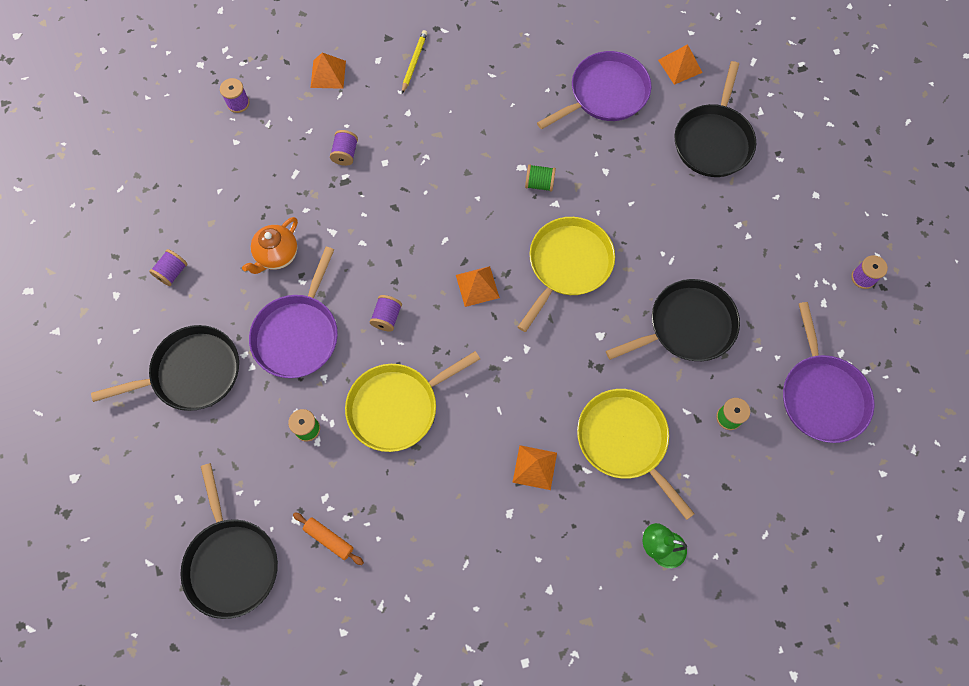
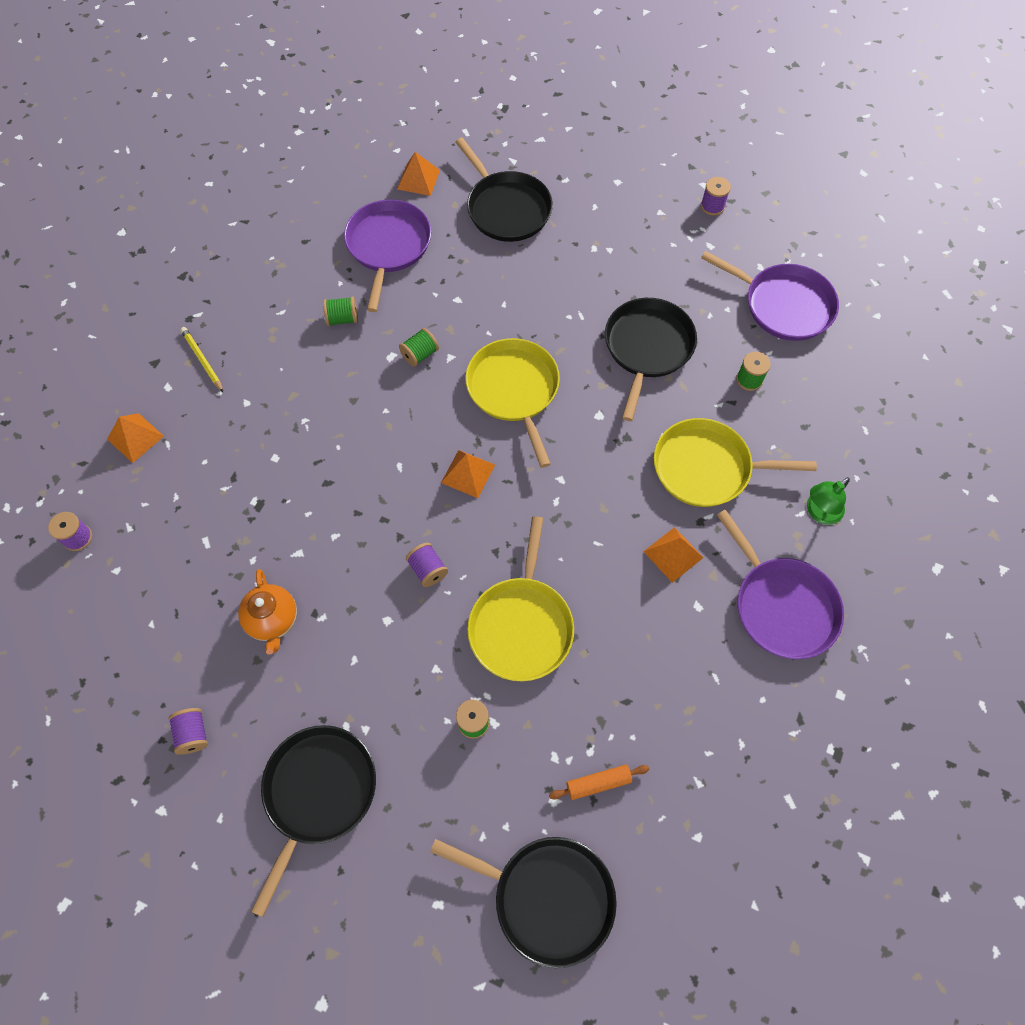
camera: 50 degrees left, 5 degrees down
purple pan [249,247,338,378] -> purple pan moved to [717,510,844,659]
purple spool [330,130,358,166] -> none
none -> green spool [323,297,358,326]

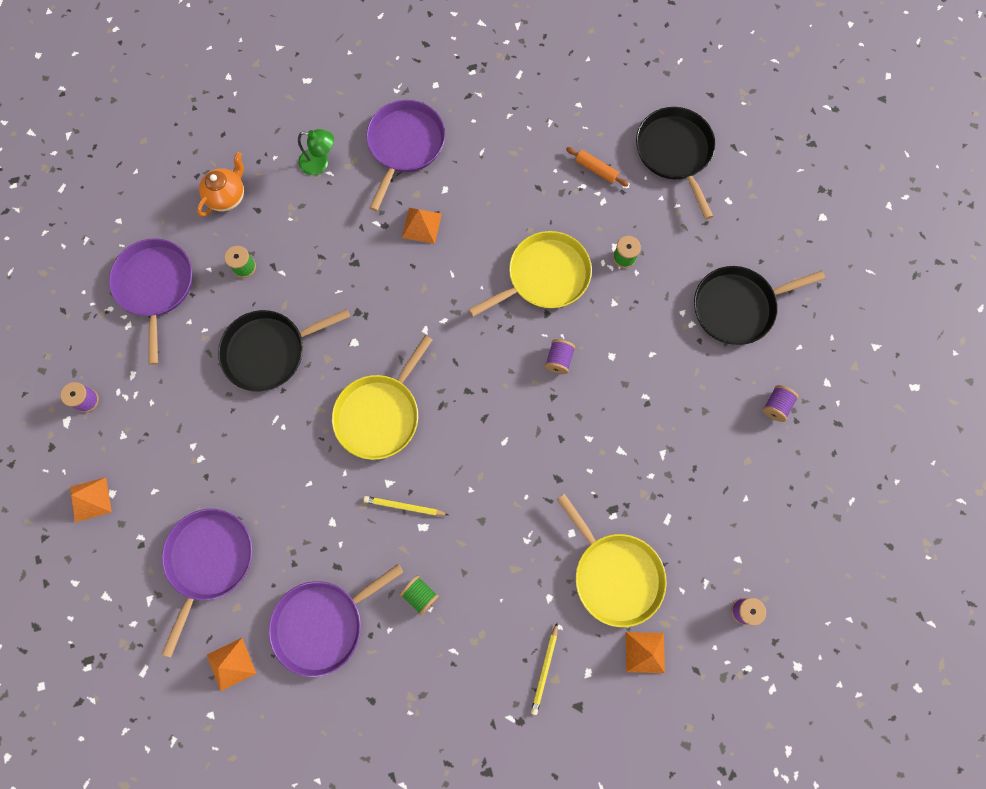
camera: 130 degrees left, 10 degrees up
orange teapot [238,569,297,655] -> orange teapot moved to [197,152,244,217]
green spool [399,328,439,367] -> yellow pencil [364,496,449,516]
orange pyramid [441,450,495,498] -> orange pyramid moved to [70,477,112,522]
black pan [455,138,553,242] -> purple pan [162,509,253,657]
yellow pan [654,418,817,507] -> yellow pan moved to [557,494,667,627]

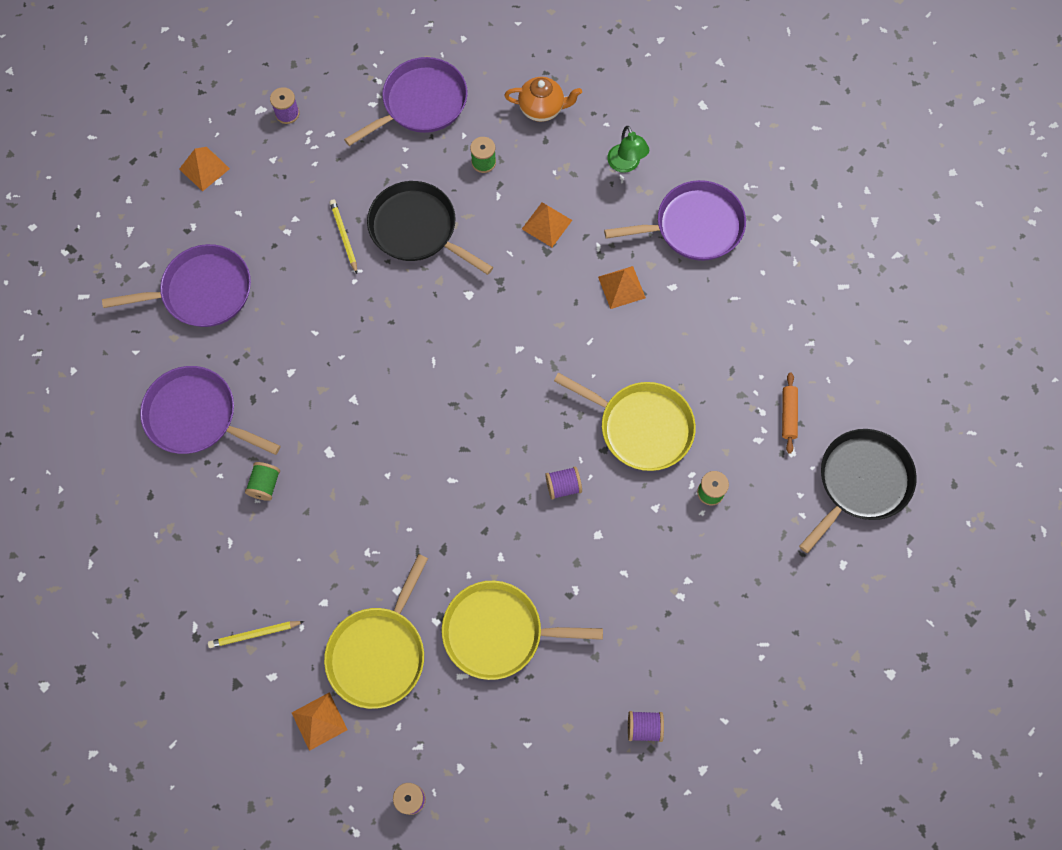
camera: 60 degrees right, 5 degrees down
orange pyramid [207,638,257,692] -> orange pyramid moved to [522,202,572,247]
yellow pan [332,335,432,460] -> yellow pan moved to [442,581,603,680]
yellow pencil [364,496,449,516] -> yellow pencil moved to [330,199,357,274]
black pan [694,266,825,345] -> none

